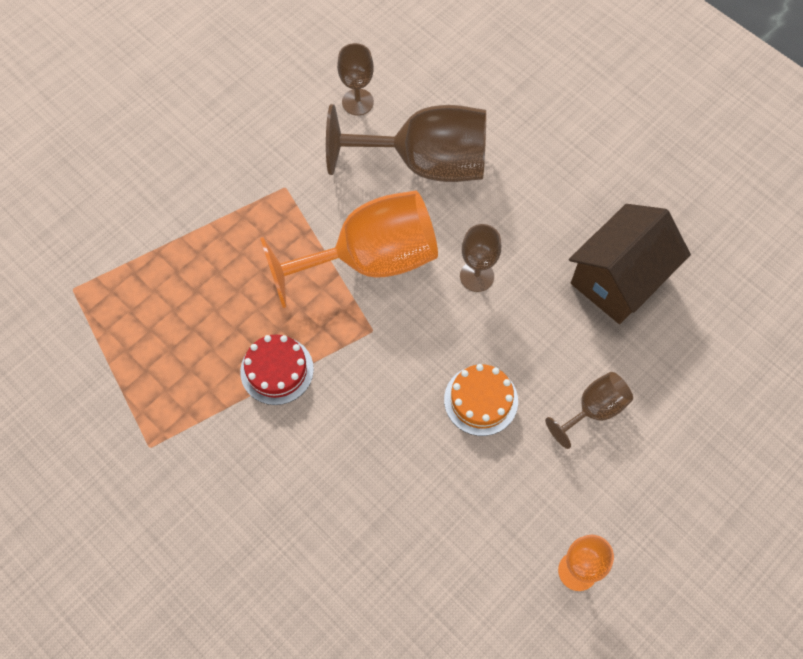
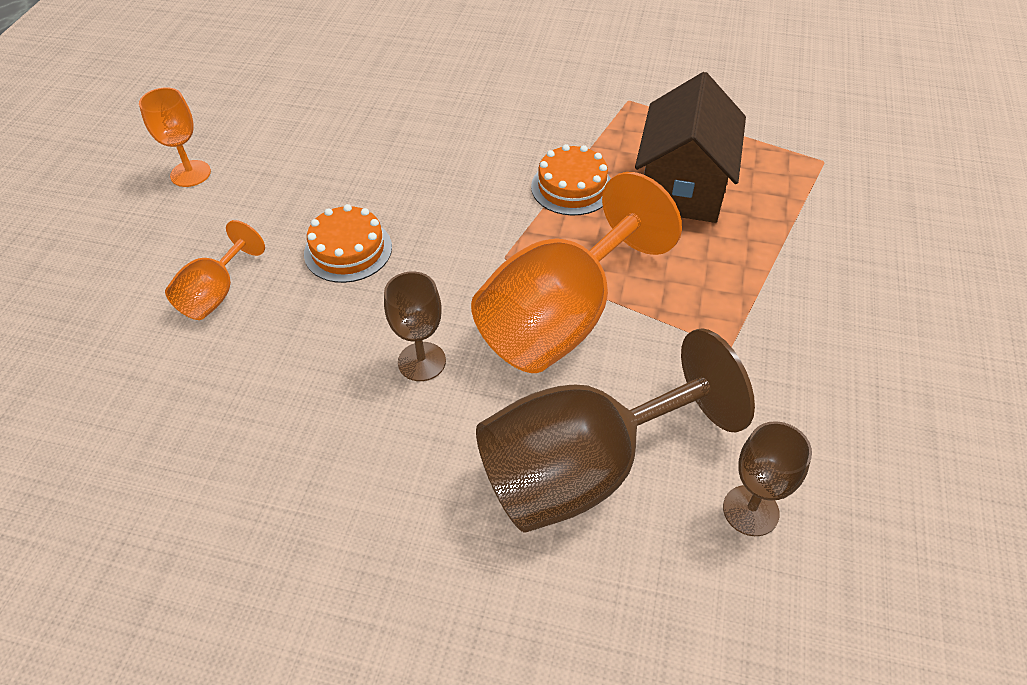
camera: 150 degrees right, 15 degrees down
red cake [240,335,314,405] -> orange cake [531,144,611,216]
brown goblet [545,372,633,449] -> orange goblet [165,220,265,320]
brown house [569,204,691,324] -> brown house moved to [635,72,746,223]

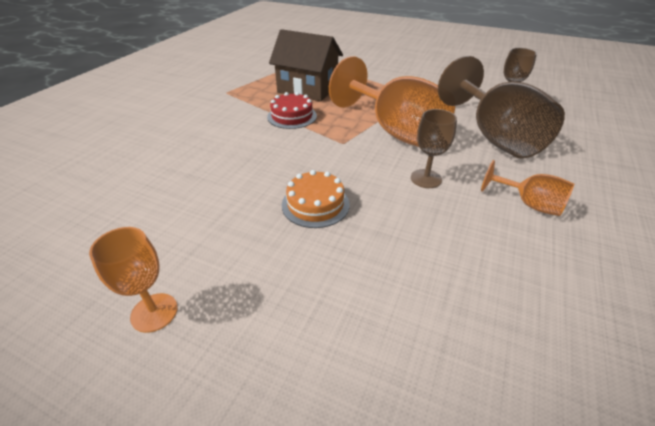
camera: 80 degrees left, 10 degrees down
orange goblet [165,220,265,320] -> orange goblet moved to [481,160,574,216]
orange cake [531,144,611,216] -> red cake [267,92,317,129]

